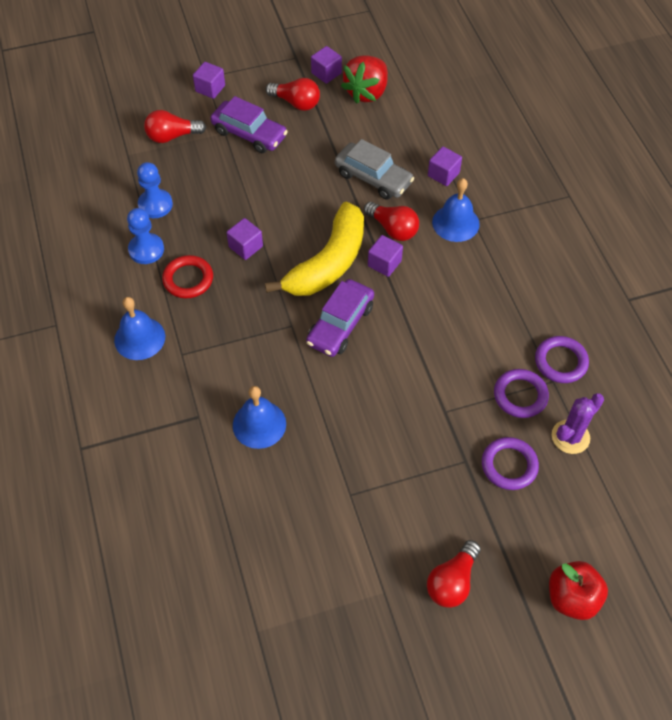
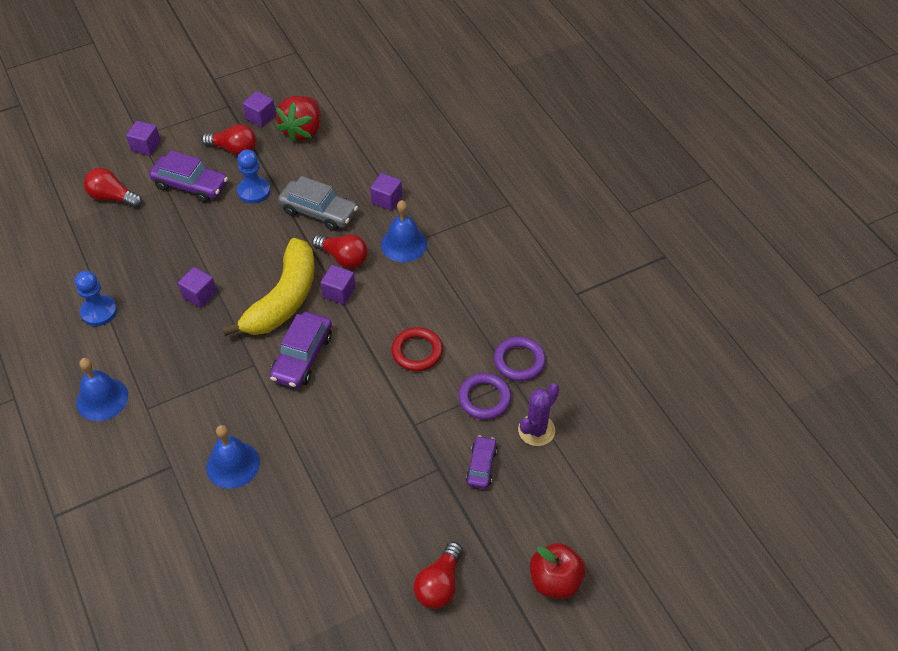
camera: 10 degrees left, 5 degrees down
blue pawn [137,162,173,218] -> blue pawn moved to [237,149,271,204]
red light bulb [144,110,206,143] -> red light bulb turned 45 degrees clockwise [84,168,142,208]
red ring [162,255,213,298] -> red ring moved to [391,327,443,371]
purple ring [482,437,539,490] -> purple car [466,435,497,489]

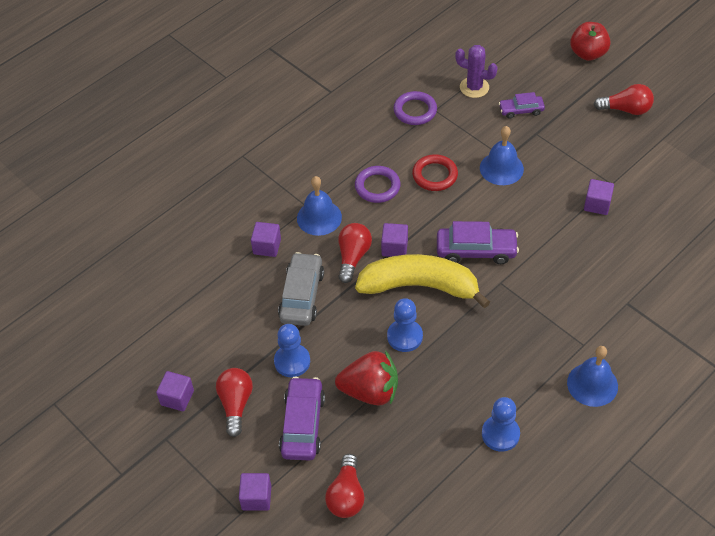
camera: 105 degrees left, 0 degrees up
purple cube [178,267,217,308] -> purple cube moved to [584,179,614,215]
blue bell [206,425,260,489] -> blue bell moved to [480,126,524,185]
red strawberry [276,96,321,143] -> red strawberry moved to [335,350,398,406]
purple ring [458,373,511,420] -> purple ring moved to [355,166,401,203]
none -> blue pawn [387,298,423,352]

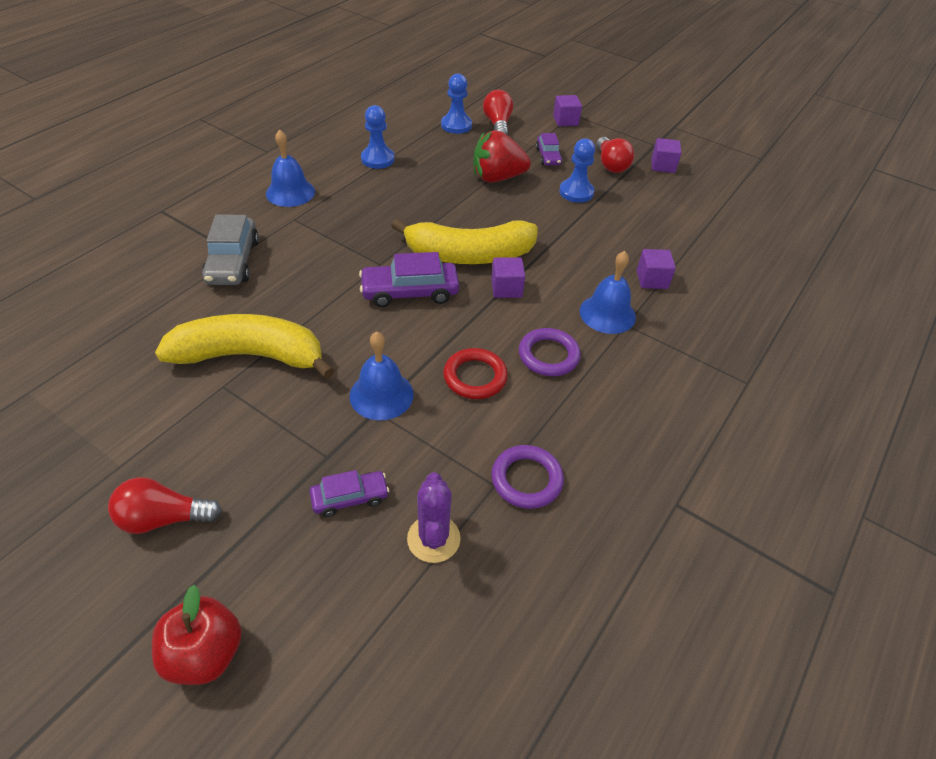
camera: 165 degrees right, 5 degrees down
grey car [278,252,324,326] -> grey car moved to [202,214,259,285]
purple car [279,377,325,461] -> purple car [536,133,562,166], size x0.60
red light bulb [338,223,372,283] -> none
blue pawn [387,298,423,352] -> blue pawn moved to [441,73,472,134]
purple cactus [455,45,498,98] -> purple cactus turned 75 degrees clockwise [407,472,461,563]
purple cube [584,179,614,215] -> yellow banana [155,314,335,379]

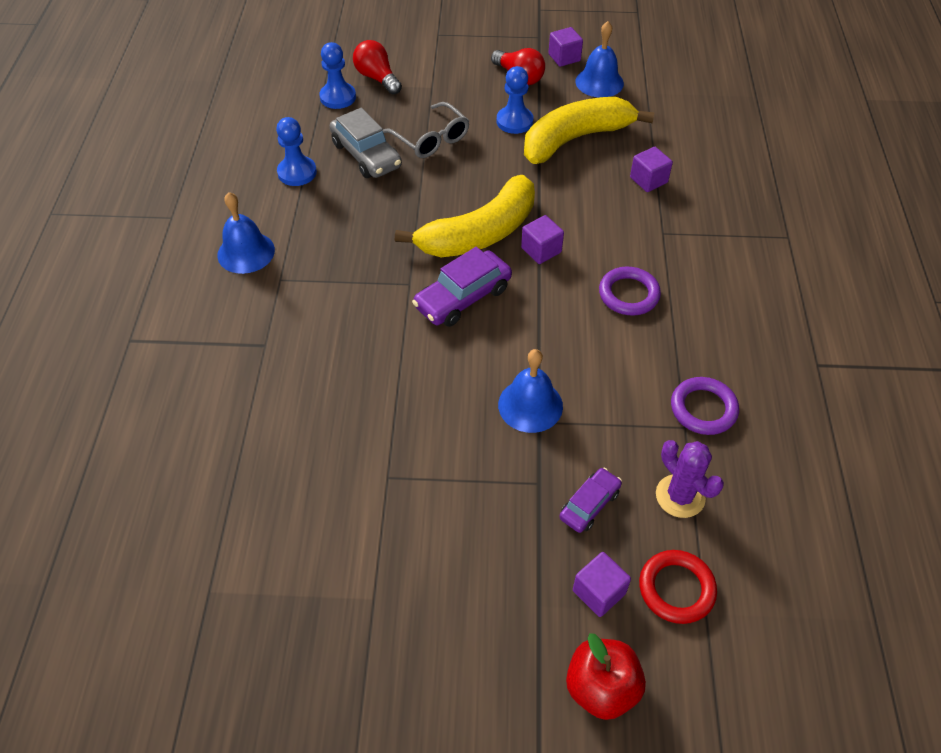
camera: 30 degrees left, 5 degrees up
red light bulb [108,477,222,534] -> none
yellow banana [155,314,335,379] -> yellow banana moved to [524,97,655,164]
grey car [202,214,259,285] -> grey car moved to [330,108,402,178]
red ring [443,348,508,399] -> red ring moved to [639,550,717,624]
red strawberry [473,130,531,183] -> grey glasses [383,102,469,158]
purple car [536,133,562,166] -> none
purple cube [553,95,582,126] -> purple cube moved to [573,552,631,617]
blue bell [580,251,636,334] -> blue bell moved to [576,21,624,97]

